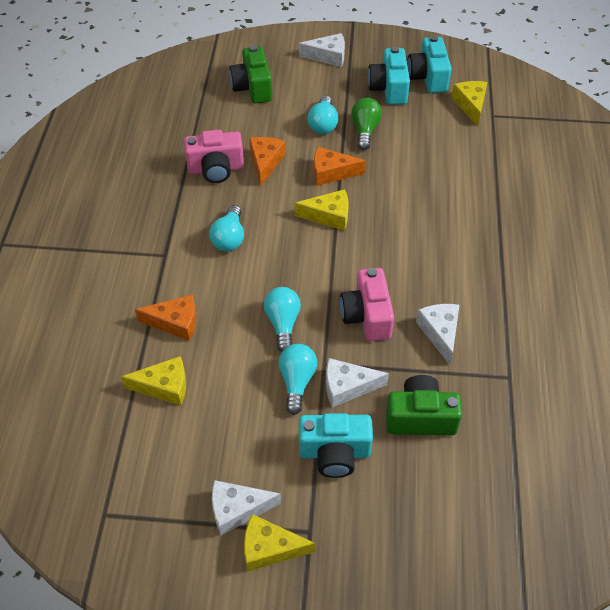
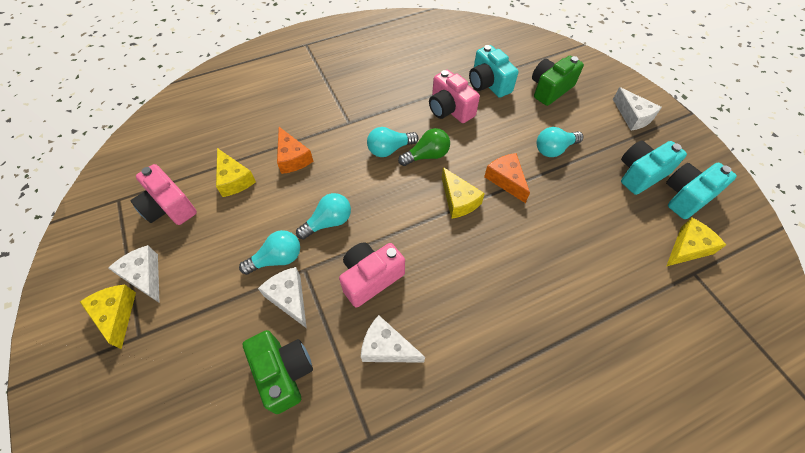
camera: 60 degrees right, 5 degrees up
orange cheese [249,137,285,186] -> none
turquoise camera [299,413,373,478] -> turquoise camera moved to [469,45,518,98]
green light bulb [351,98,382,150] -> green light bulb moved to [398,128,450,166]
white cheese [416,304,459,365] -> white cheese turned 120 degrees counterclockwise [361,315,425,363]
none -> pink camera [131,164,197,225]

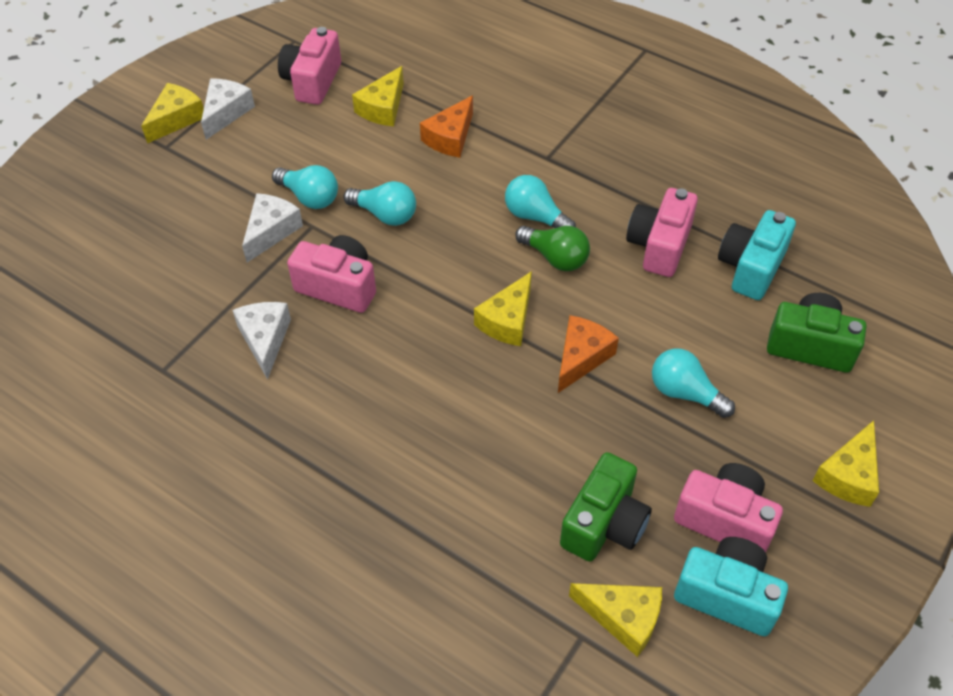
camera: 60 degrees right, 5 degrees down
green camera [243,330,313,414] -> green camera moved to [560,452,652,562]
white cheese [613,87,662,131] -> yellow cheese [812,420,879,507]
turquoise camera [621,140,687,195] -> pink camera [674,463,783,552]

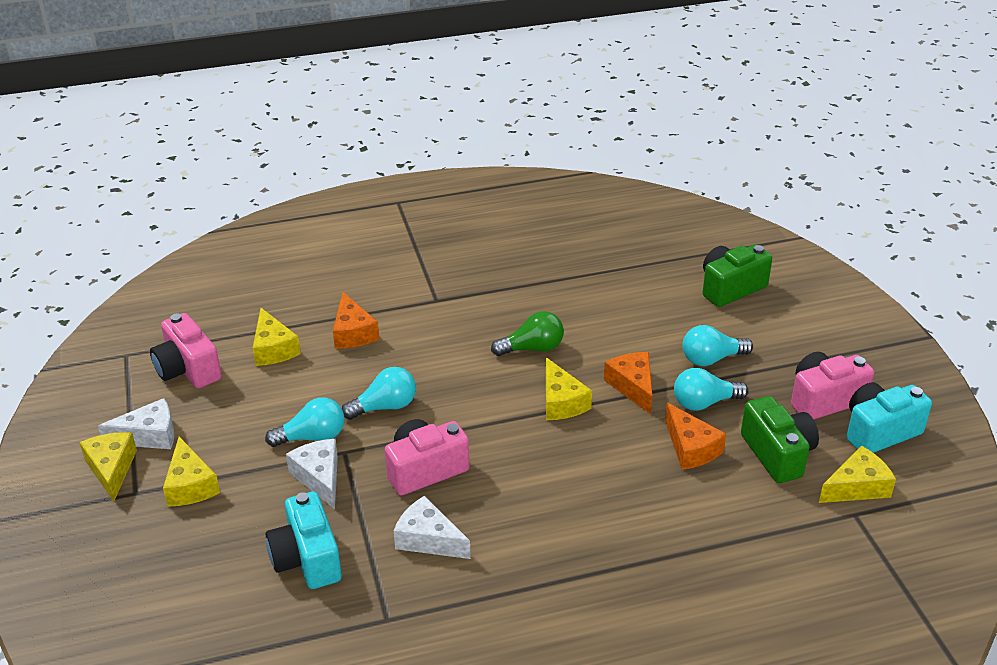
camera: 50 degrees left, 15 degrees down
white cheese [201,78,255,140] -> white cheese turned 105 degrees clockwise [98,398,174,449]
turquoise light bulb [505,175,576,228] -> turquoise light bulb moved to [674,368,748,411]
pink camera [626,188,698,277] -> none
turquoise camera [718,210,796,300] -> turquoise camera moved to [265,491,342,589]
yellow cheese [812,420,879,507] -> yellow cheese moved to [163,437,220,506]
none -> orange cheese [665,403,726,470]

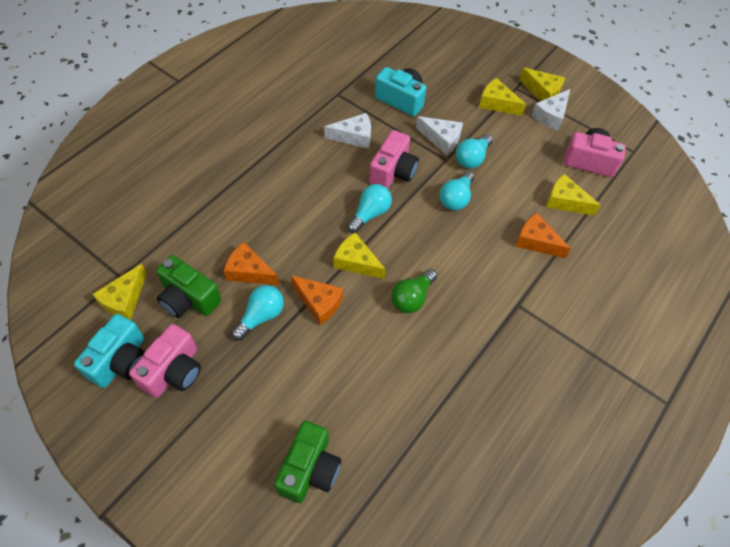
camera: 140 degrees right, 20 degrees up
turquoise light bulb [682,325,753,366] -> turquoise light bulb moved to [347,184,392,233]

